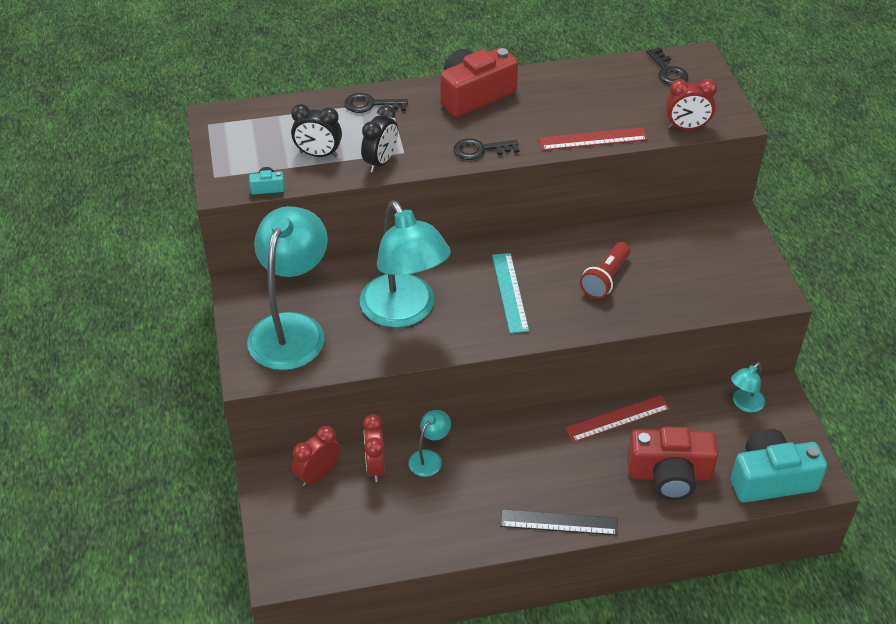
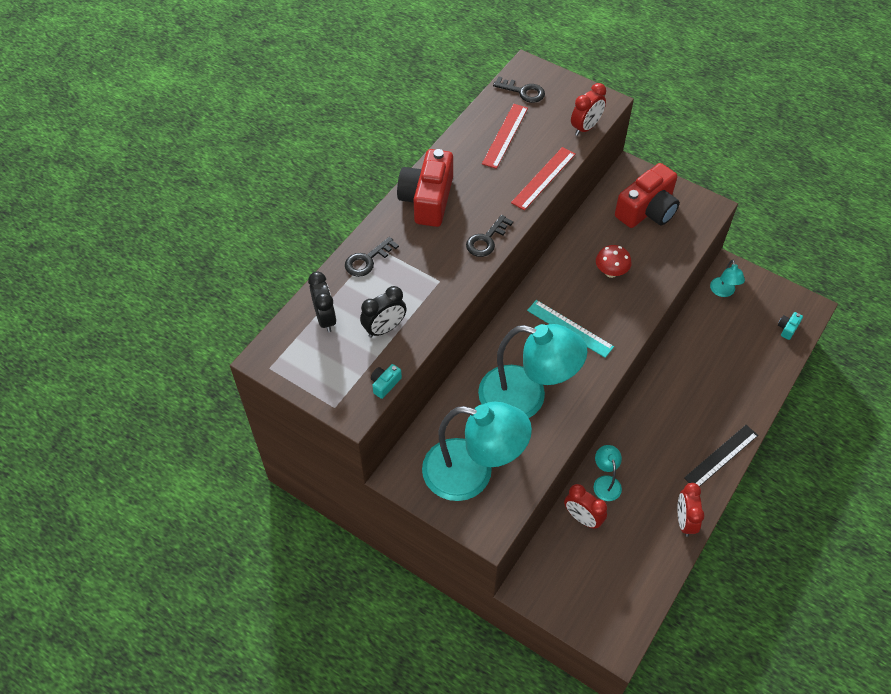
camera: 45 degrees left, 10 degrees up
turquoise lamp [247,206,328,370] -> turquoise lamp turned 135 degrees clockwise [422,402,532,501]
red clock [292,426,340,487] -> red clock moved to [677,483,705,537]
black clock [361,105,398,173] -> black clock moved to [308,272,336,332]
red ruler [565,395,670,442] -> red ruler moved to [482,104,528,169]
red flashlight [580,242,631,299] -> red mushroom [596,245,631,278]
red camera [627,426,718,500] -> red camera moved to [615,163,680,228]
turquoise camera [731,429,827,503] -> turquoise camera [778,312,803,340], size x0.41

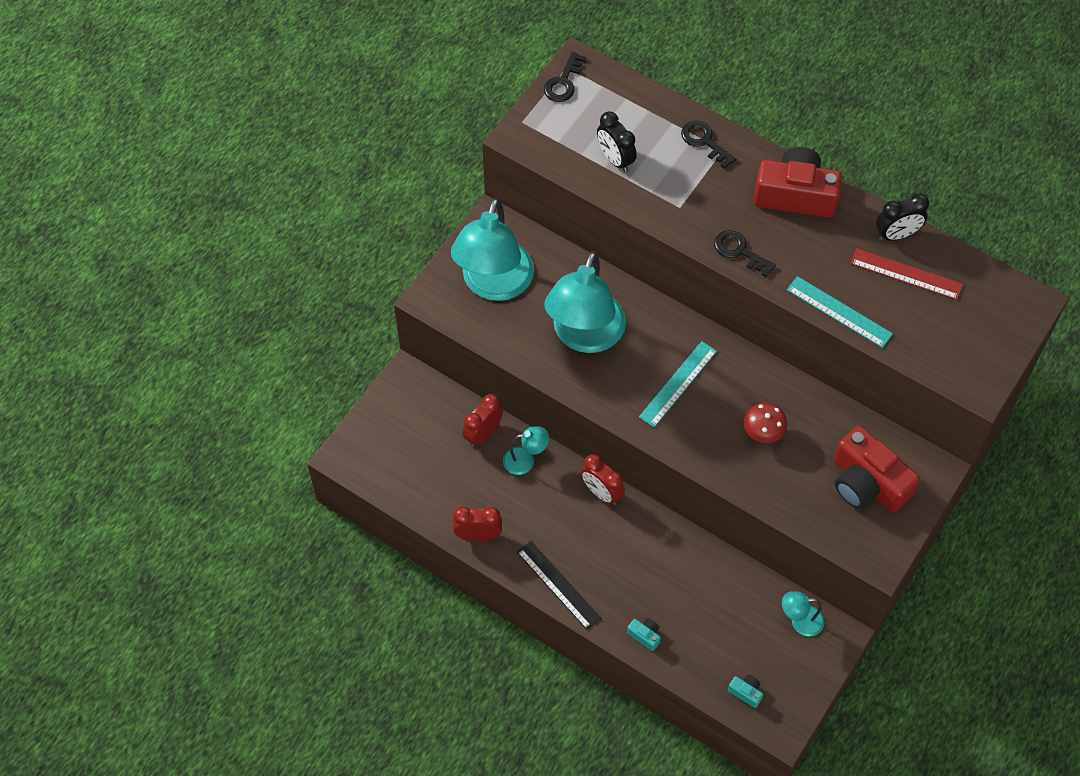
camera: 90 degrees right, 5 degrees up
black clock [308,272,336,332] -> black clock moved to [876,194,929,241]
turquoise camera [371,364,402,399] -> turquoise camera moved to [627,618,661,651]
black key [493,76,545,103] -> black key moved to [544,52,586,102]
red ruler [511,147,576,210] -> turquoise ruler [787,276,893,348]
red clock [571,83,606,136] -> red clock moved to [581,454,625,505]

